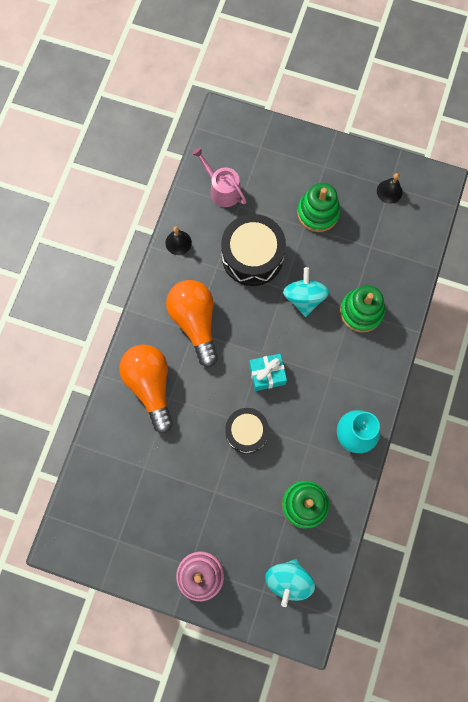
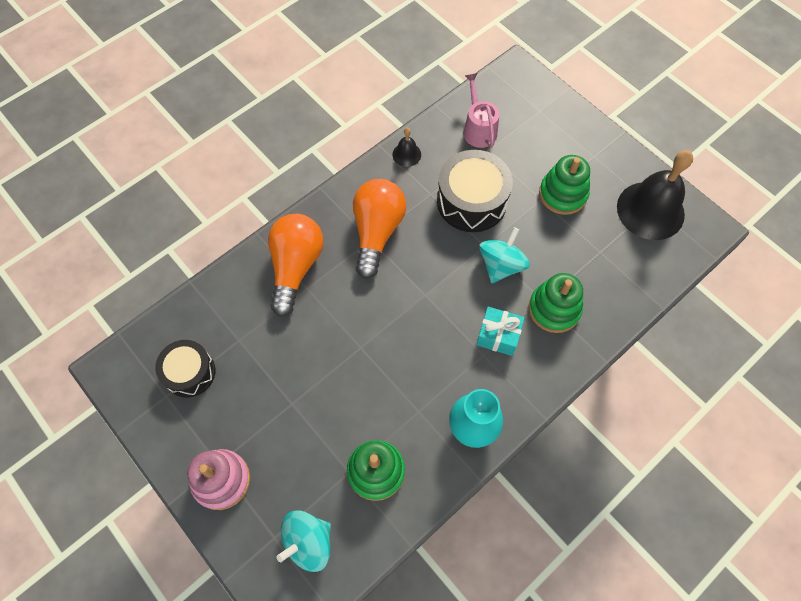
camera: 30 degrees right, 10 degrees down
black drum [225,408,269,454] -> black drum moved to [155,340,215,398]
turquoise gift [249,354,287,391] -> turquoise gift moved to [476,307,524,356]
black bell [377,173,402,204] -> black bell [617,150,693,240], size x2.23

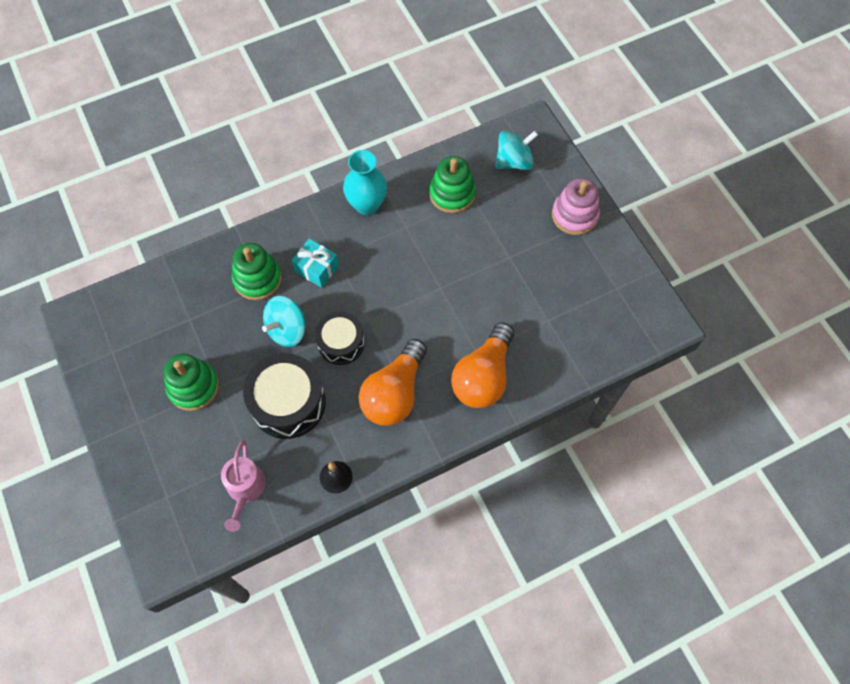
camera: 165 degrees left, 0 degrees up
black drum [155,340,215,398] -> black drum moved to [315,311,365,365]
black bell [617,150,693,240] -> none

